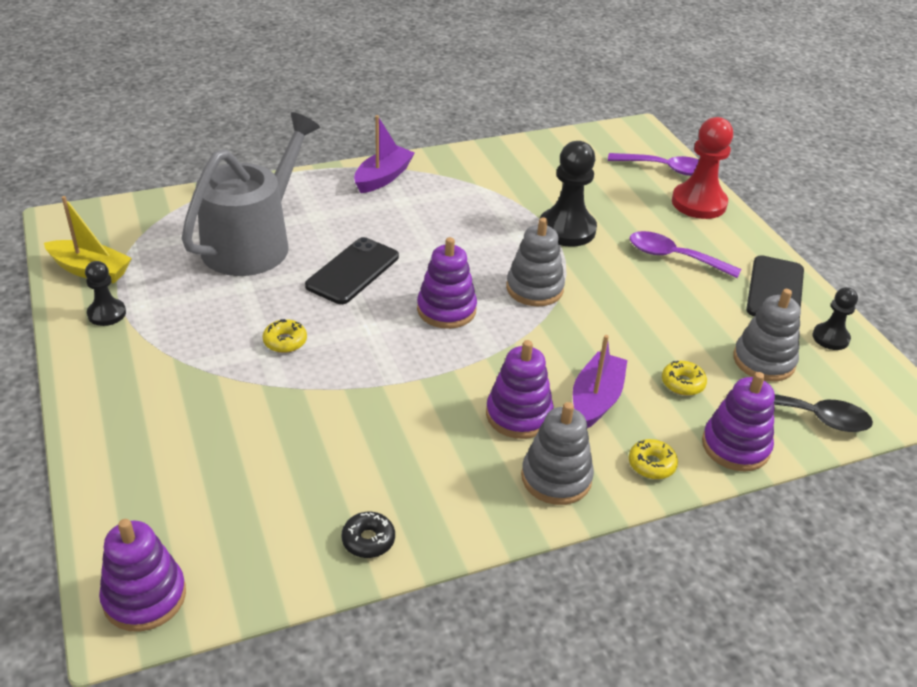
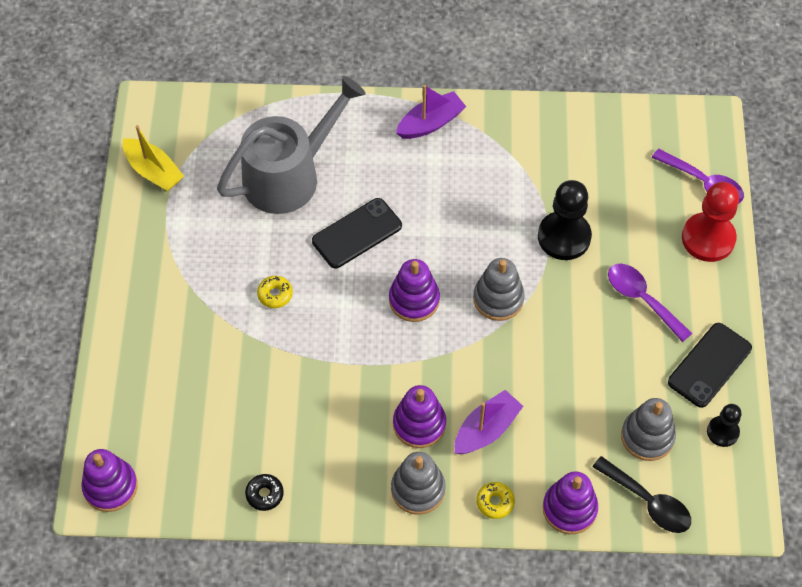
camera: 25 degrees right, 20 degrees up
black pawn [85,261,126,326] -> none
yellow donut [662,361,707,396] -> none

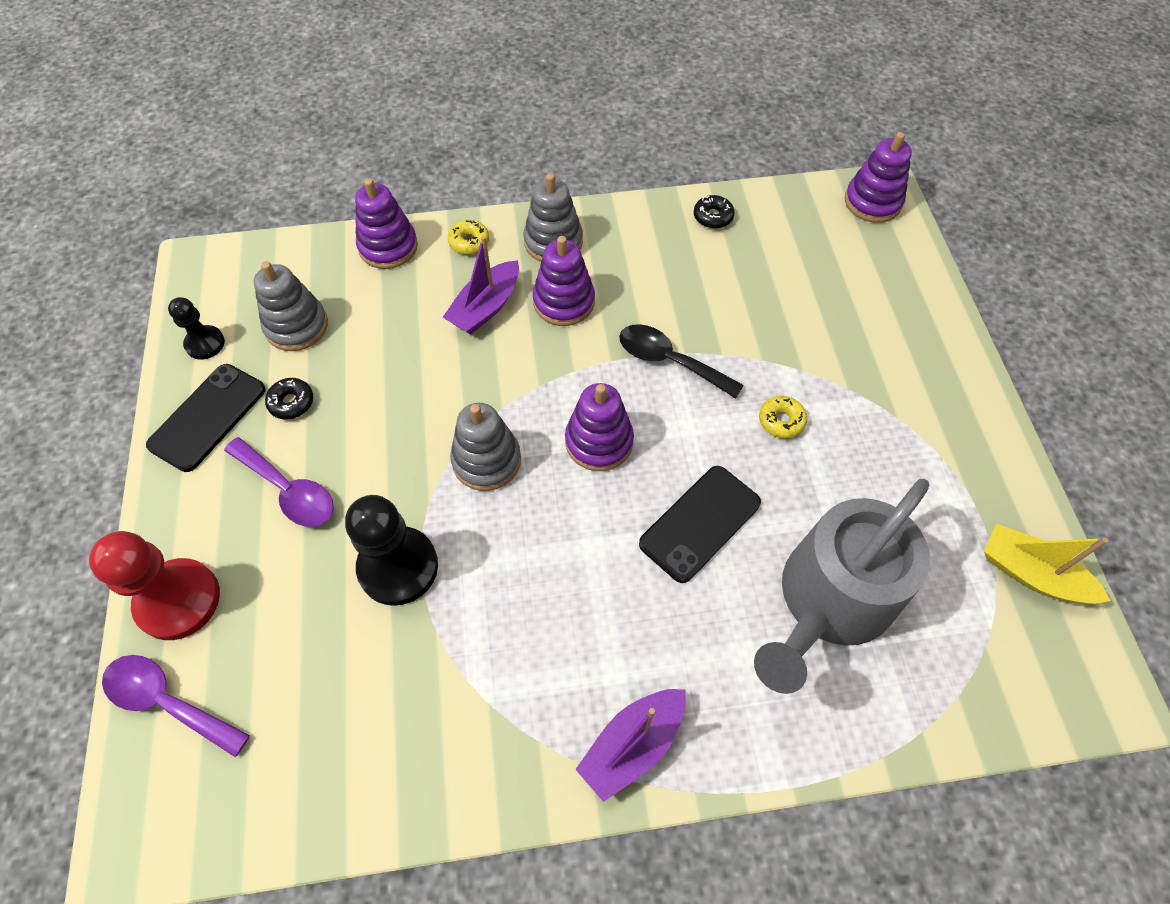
camera: 170 degrees right, 0 degrees up
black spoon [593,456,691,533] -> black spoon moved to [619,324,744,399]
none -> black donut [265,378,313,419]

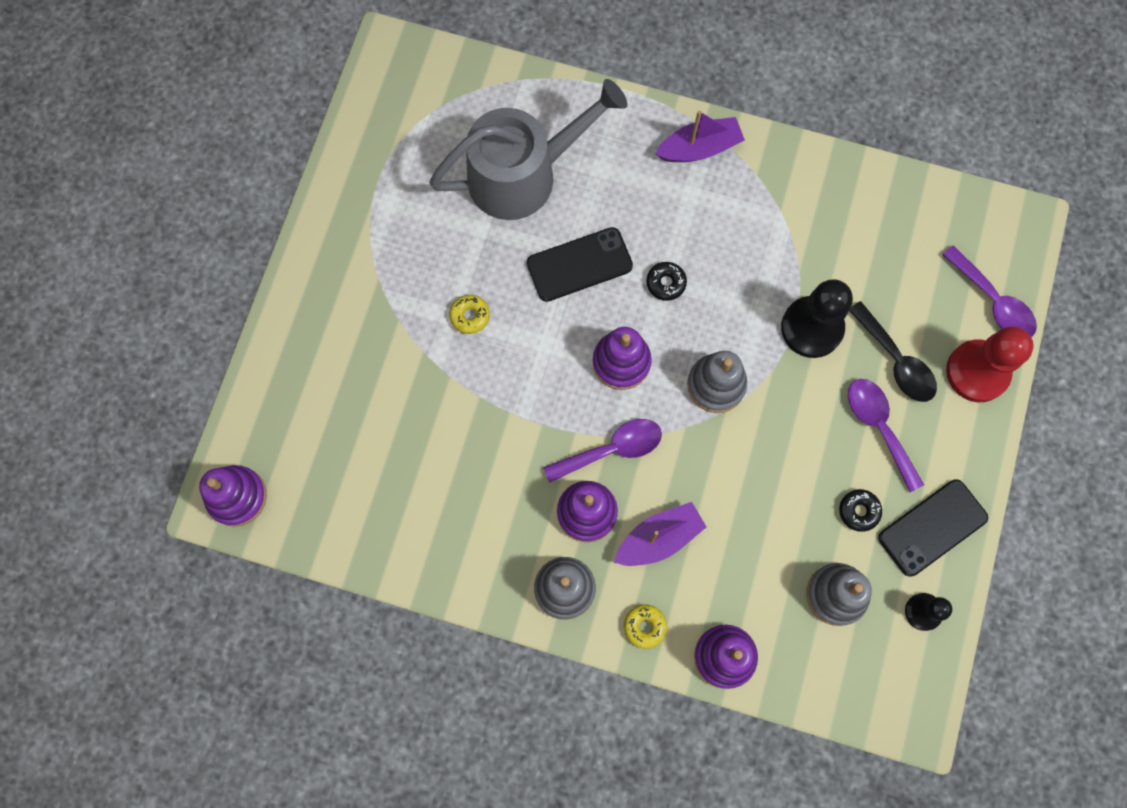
camera: 155 degrees left, 15 degrees up
black spoon [619,324,744,399] -> black spoon moved to [849,301,937,402]
black donut [694,195,735,229] -> black donut moved to [646,262,687,301]
yellow boat [984,524,1111,604] -> none
none -> purple spoon [543,419,662,483]

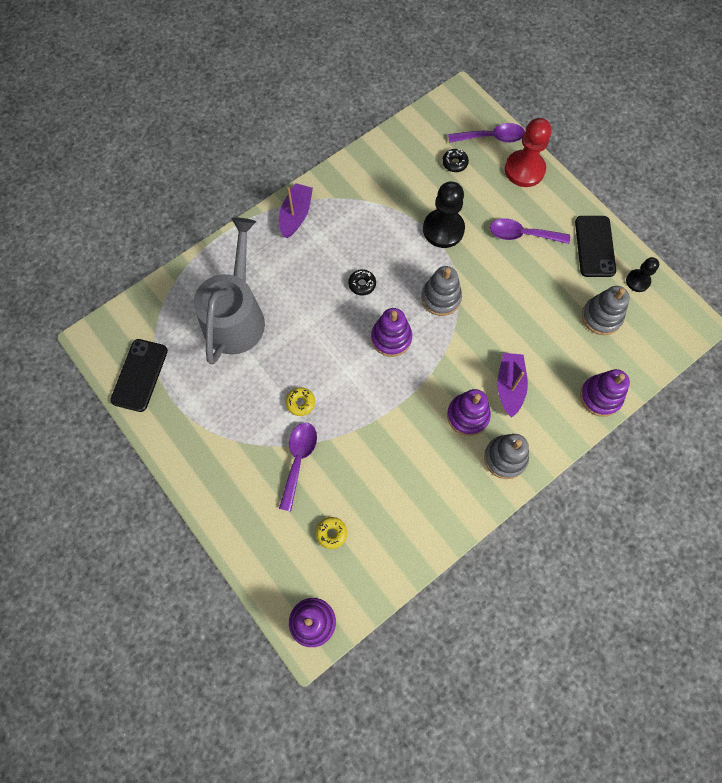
camera: 55 degrees left, 5 degrees down
black phone [527,227,633,302] -> black phone moved to [110,339,168,412]
purple spoon [543,419,662,483] -> purple spoon moved to [279,423,317,512]
yellow donut [624,604,667,649] -> yellow donut moved to [316,517,347,549]
black donut [839,489,882,532] -> black donut moved to [442,149,469,172]
black spoon [849,301,937,402] -> none

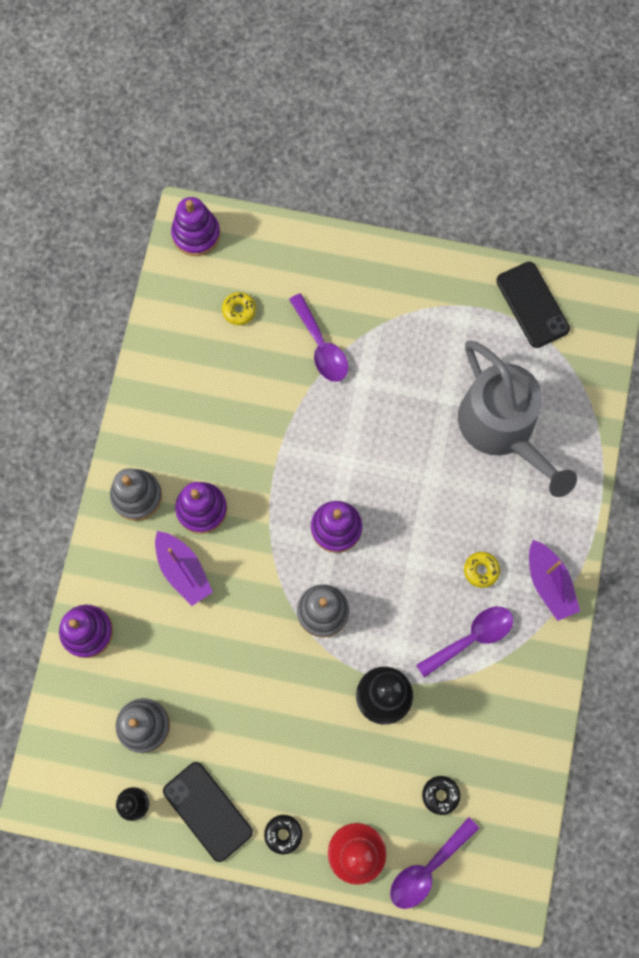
camera: 140 degrees right, 5 degrees up
yellow donut [286,387,315,416] -> yellow donut moved to [464,552,500,588]
black donut [348,269,376,296] -> black donut moved to [264,815,302,854]
purple spoon [490,218,570,244] -> purple spoon moved to [416,606,513,678]

